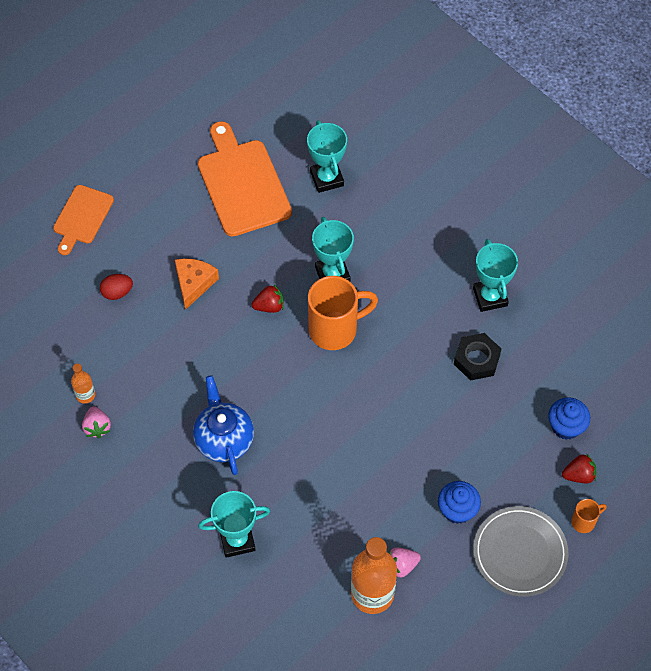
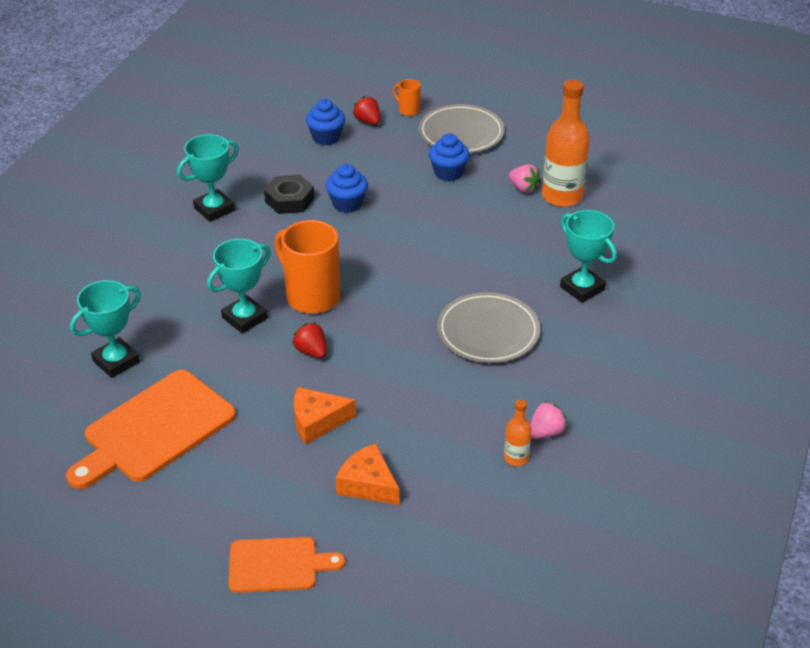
camera: 115 degrees left, 20 degrees down
red egg [100,274,133,300] -> orange cheese [336,443,399,505]
blue teapot [193,375,254,475] -> grey plate [437,292,540,363]
none -> blue cupcake [326,164,368,213]

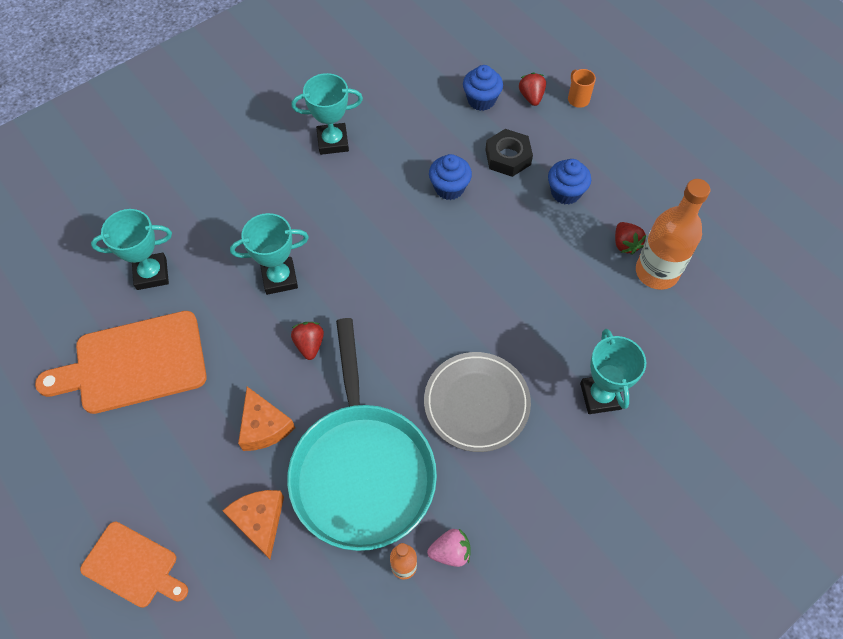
camera: 30 degrees right, 20 degrees up
black nut [264,175,314,214] -> black nut moved to [485,129,533,177]
orange mug [275,220,341,314] -> none
orange cheese [294,387,356,444] -> orange cheese turned 135 degrees counterclockwise [238,387,295,451]
grey plate [419,104,504,153] -> none
pink strawberry [509,164,541,193] -> red strawberry [615,222,647,255]
none -> turquoise pan [287,318,437,551]

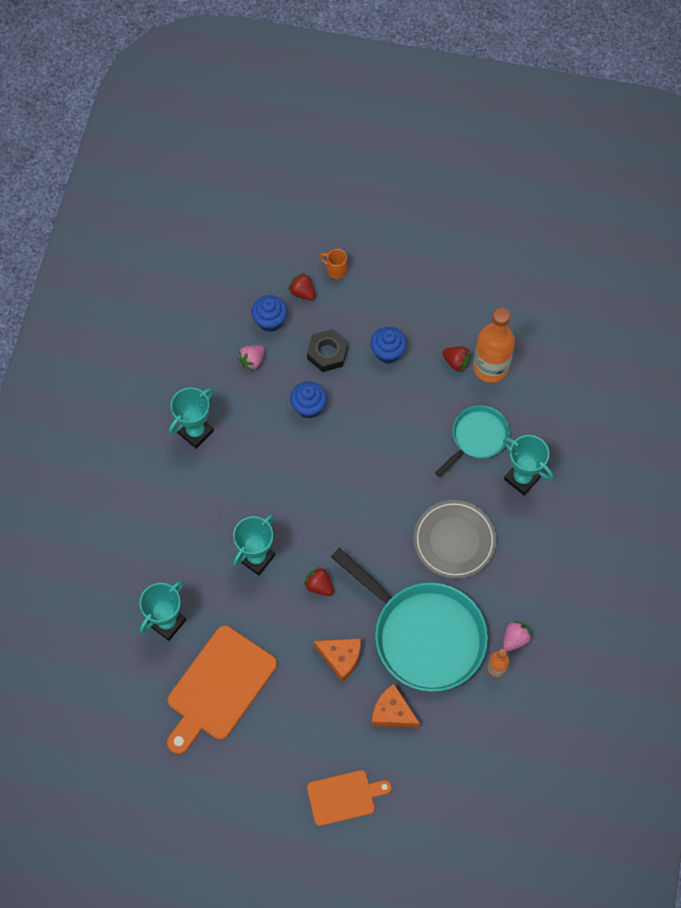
camera: 40 degrees left, 5 degrees up
none -> pink strawberry [238,345,265,371]
none -> turquoise pan [435,405,510,477]

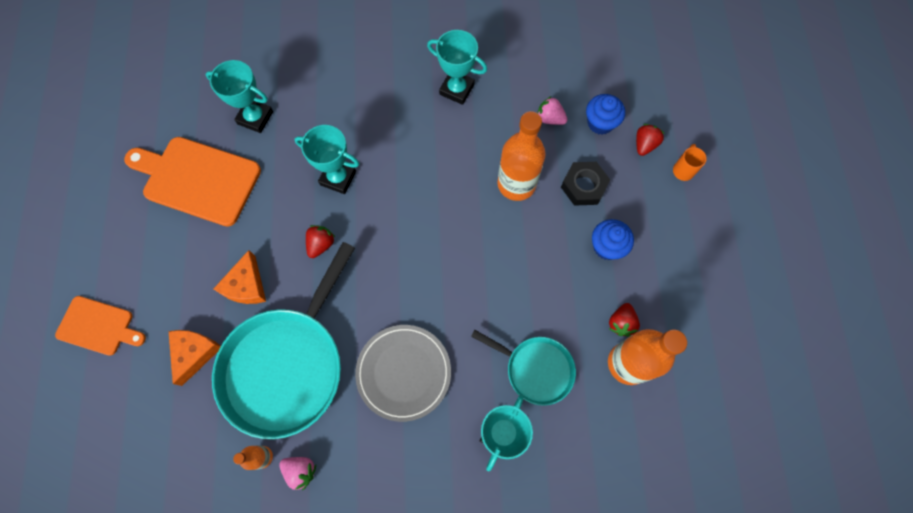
camera: 75 degrees right, 5 degrees up
blue cupcake [290,381,327,418] -> orange bottle [498,111,545,201]
orange cutting board [307,770,392,826] -> orange cutting board turned 45 degrees counterclockwise [55,296,146,356]

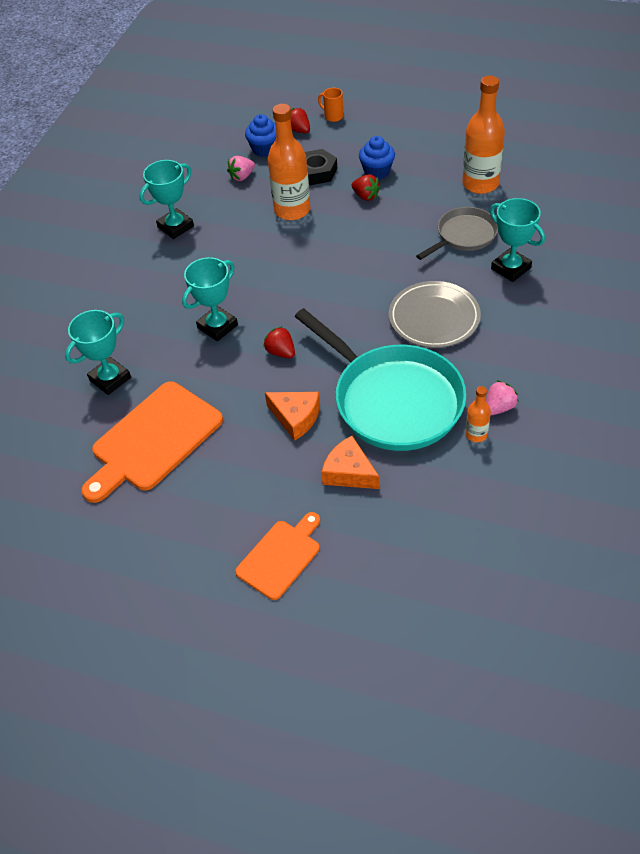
camera: 65 degrees left, 20 degrees down
turquoise pan [471,330,576,406] -> grey pan [416,207,498,260]
red strawberry [609,303,640,337] -> red strawberry moved to [352,174,380,201]

